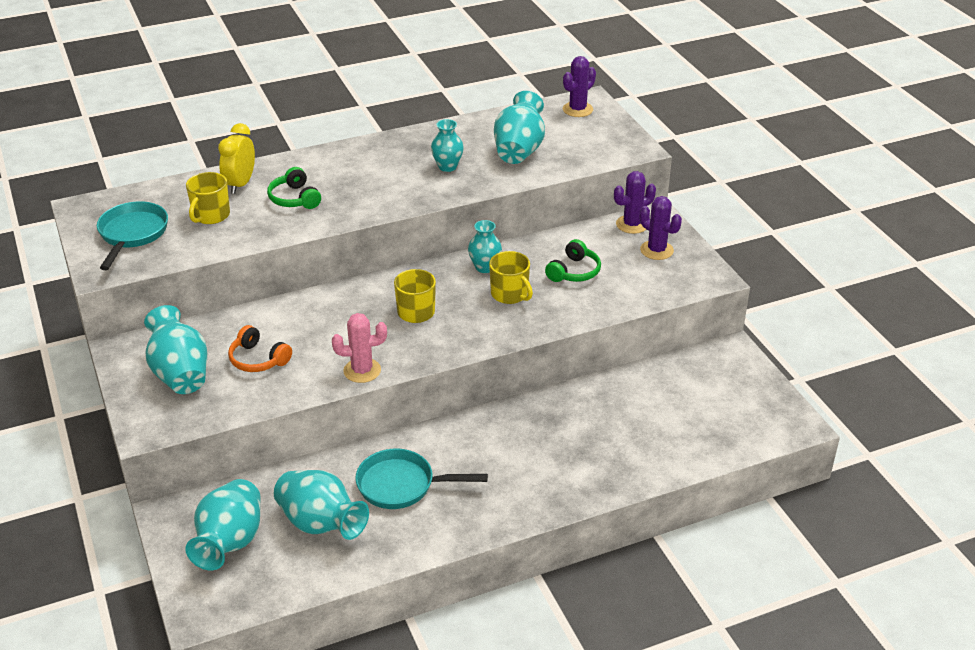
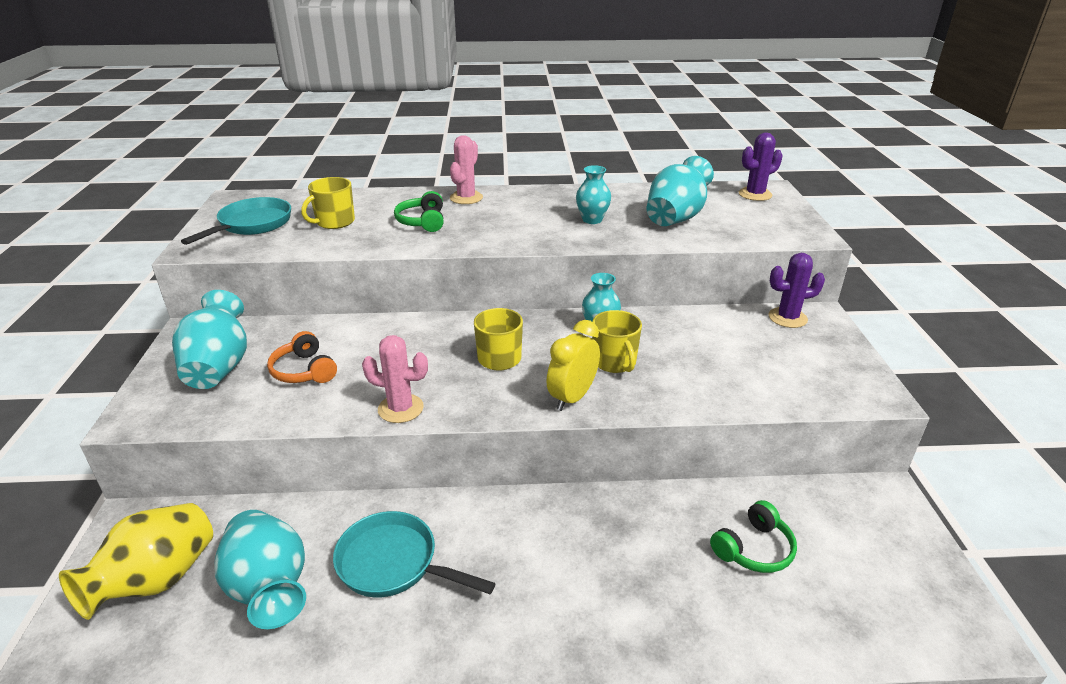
camera: 20 degrees right, 5 degrees down
turquoise vase [185,479,261,570] -> yellow vase [59,503,213,620]
yellow clock [218,123,255,194] -> yellow clock moved to [547,320,600,411]
green headphones [545,239,601,282] -> green headphones moved to [710,500,797,573]
purple cactus [640,196,682,260] -> none
none -> pink cactus [450,135,483,204]

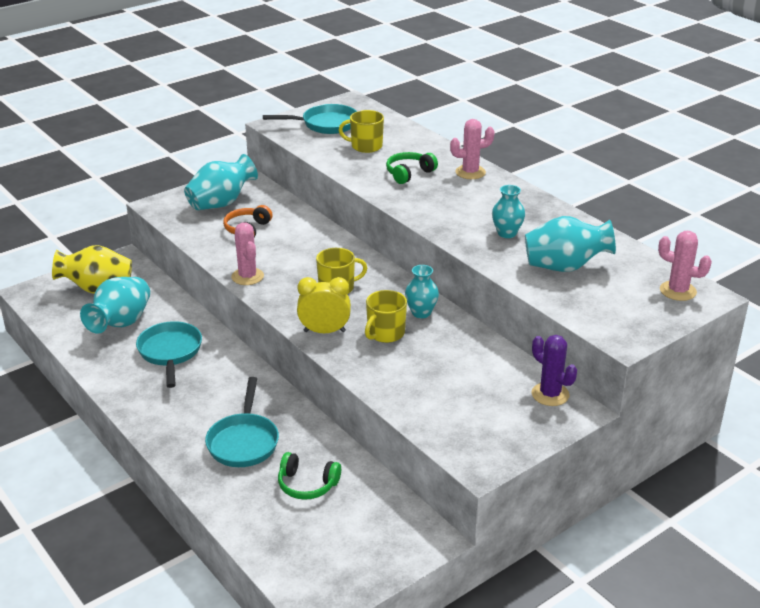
camera: 55 degrees right, 0 degrees up
purple cactus [739,133,783,201] -> pink cactus [658,231,712,301]
none -> turquoise pan [205,377,279,467]

